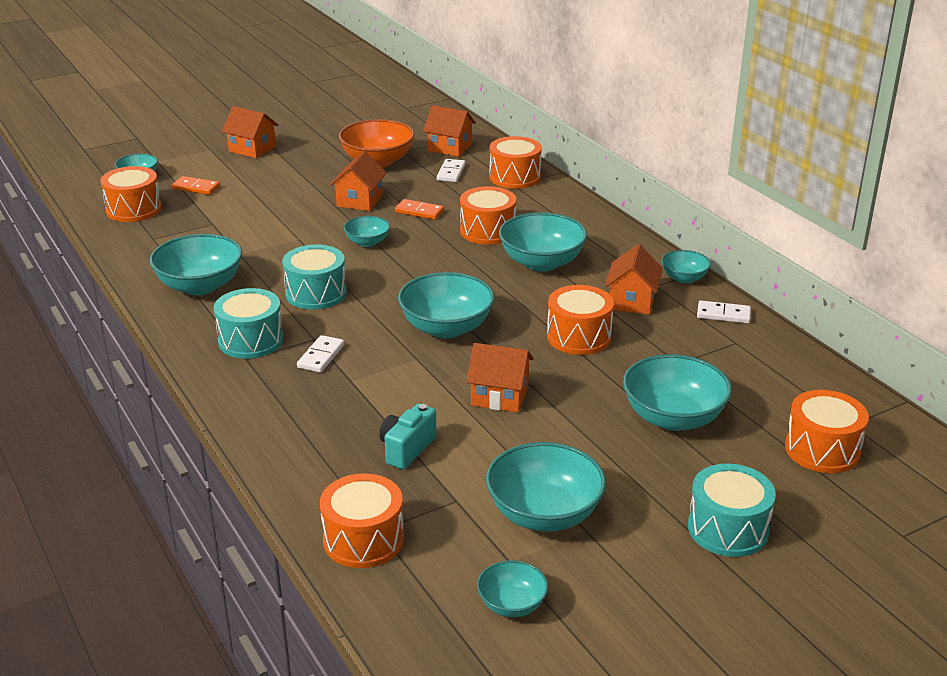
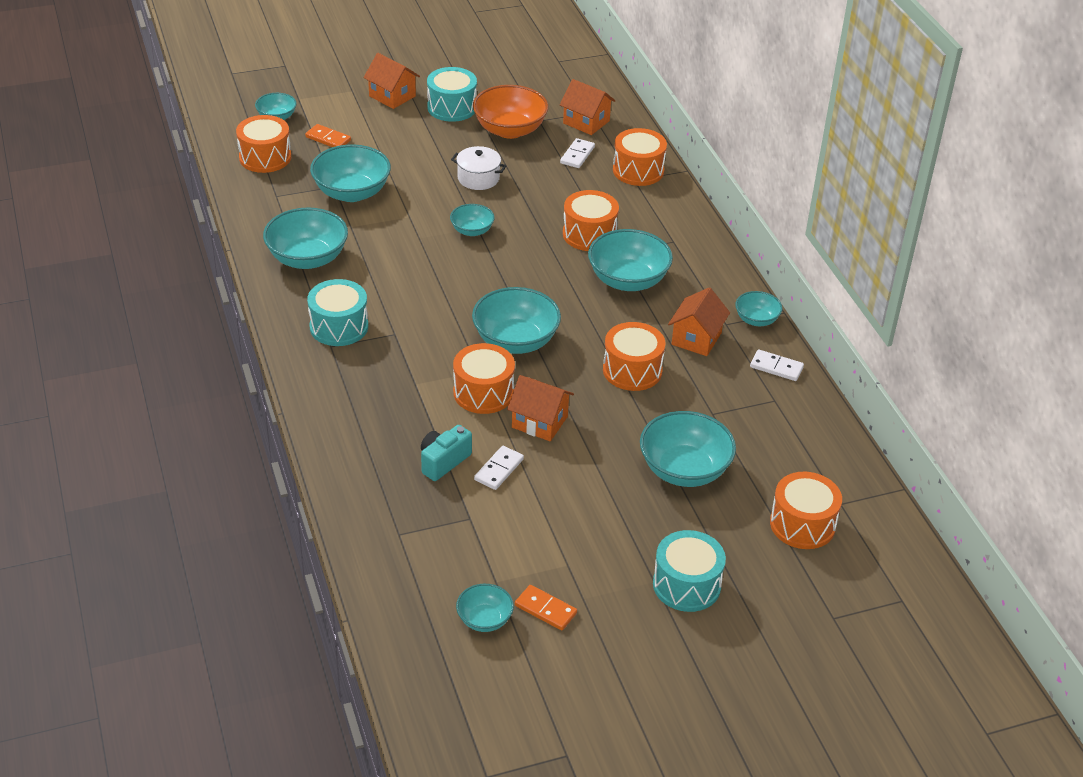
camera: 10 degrees right, 10 degrees up
turquoise drum [282,244,347,310] -> turquoise drum moved to [427,67,477,122]
white domino [297,335,344,373] -> white domino moved to [474,446,524,490]
orange drum [320,473,404,568] -> orange drum moved to [453,343,515,414]
orange house [330,151,387,211] -> white pot [451,146,506,190]
orange domino [395,199,444,220] -> orange domino moved to [515,585,577,630]
turquoise bowl [486,442,606,532] -> turquoise bowl moved to [310,144,391,202]

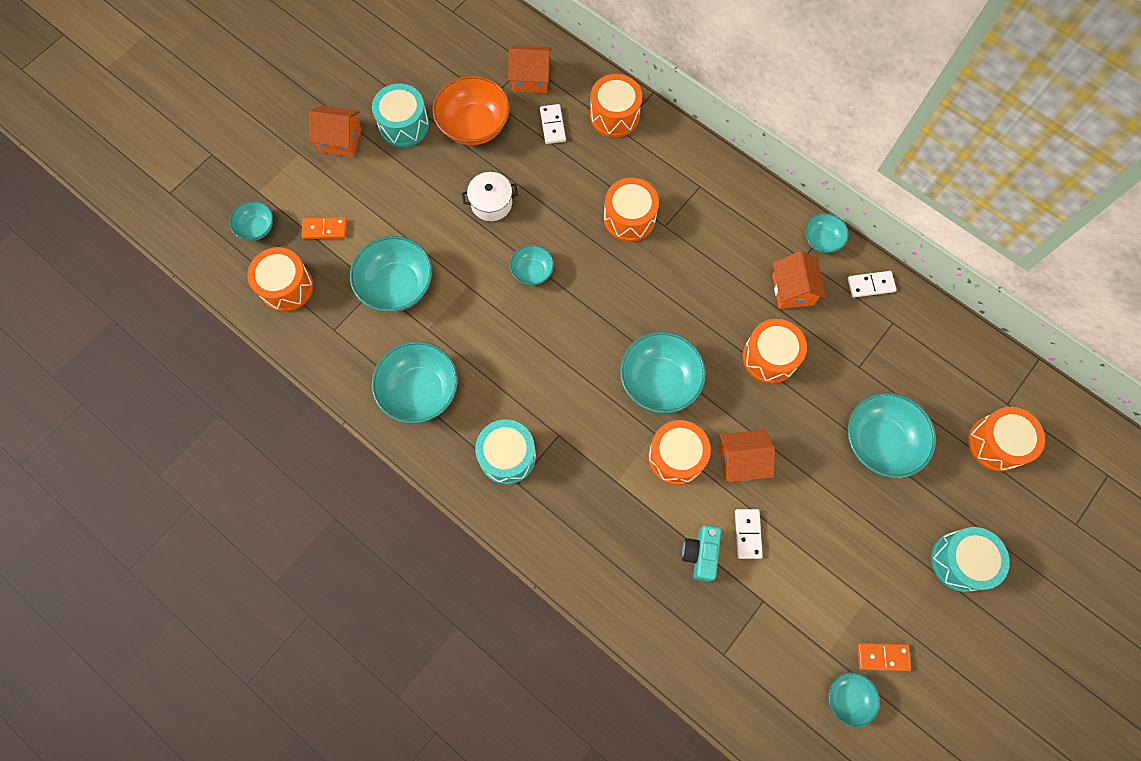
camera: 30 degrees left, 30 degrees up
turquoise bowl [588,229,673,291] -> none

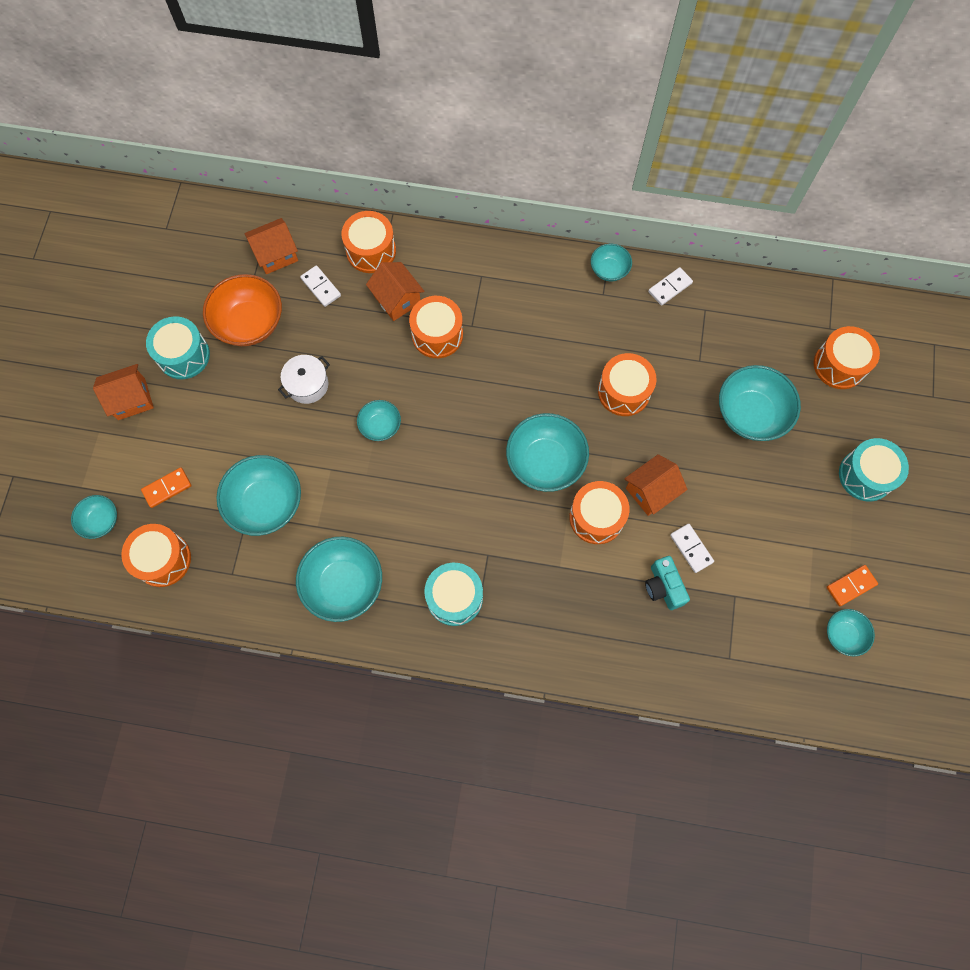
camera: 30 degrees left, 0 degrees up
orange house [772,251,826,309] -> orange house moved to [366,262,424,321]

